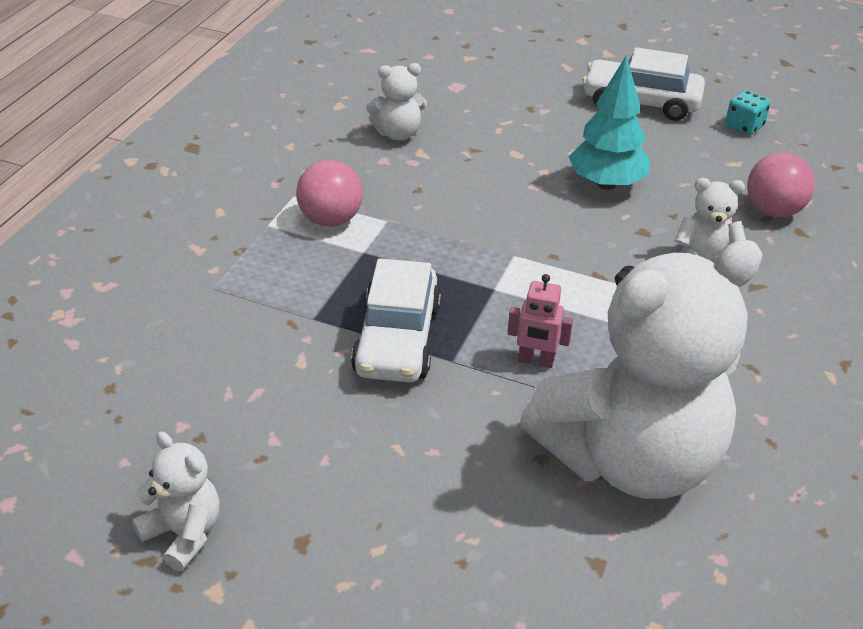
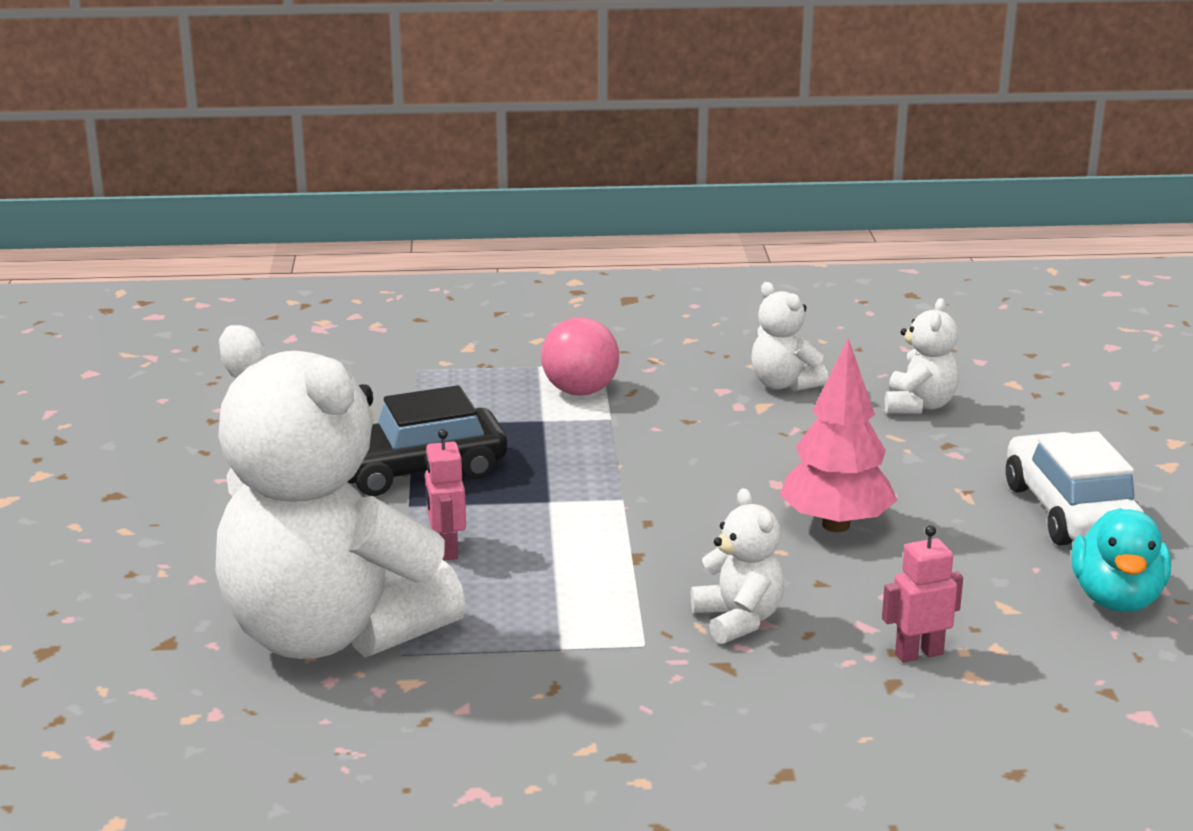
camera: 65 degrees right, 15 degrees down
white teddy bear [132,432,220,571] -> white teddy bear moved to [885,298,959,414]
white car [351,258,441,382] -> black car [348,385,507,496]
turquoise tree [569,55,650,190] -> pink tree [780,338,897,532]
turquoise dice [725,90,771,135] -> turquoise duck [1071,508,1171,612]
pink ball [747,152,815,217] -> pink robot [882,525,963,663]

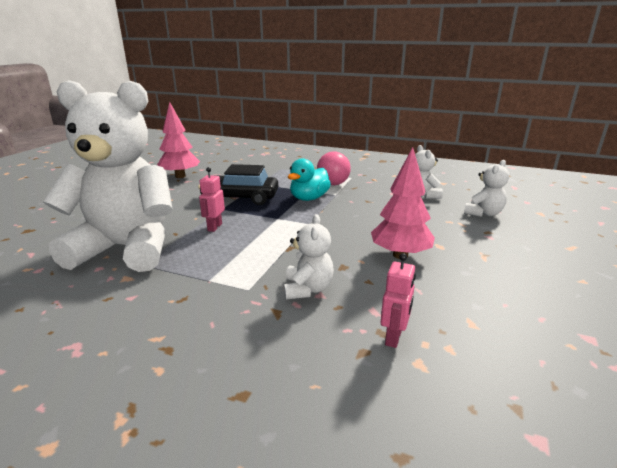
camera: 25 degrees right, 0 degrees up
white teddy bear [216,325,466,659] -> white teddy bear turned 120 degrees clockwise [43,80,173,272]
pink robot [882,525,963,663] -> pink robot turned 105 degrees clockwise [381,253,416,348]
white car [1006,431,1144,546] -> none
turquoise duck [1071,508,1171,612] -> turquoise duck moved to [288,158,331,201]
none -> pink tree [157,102,200,178]

